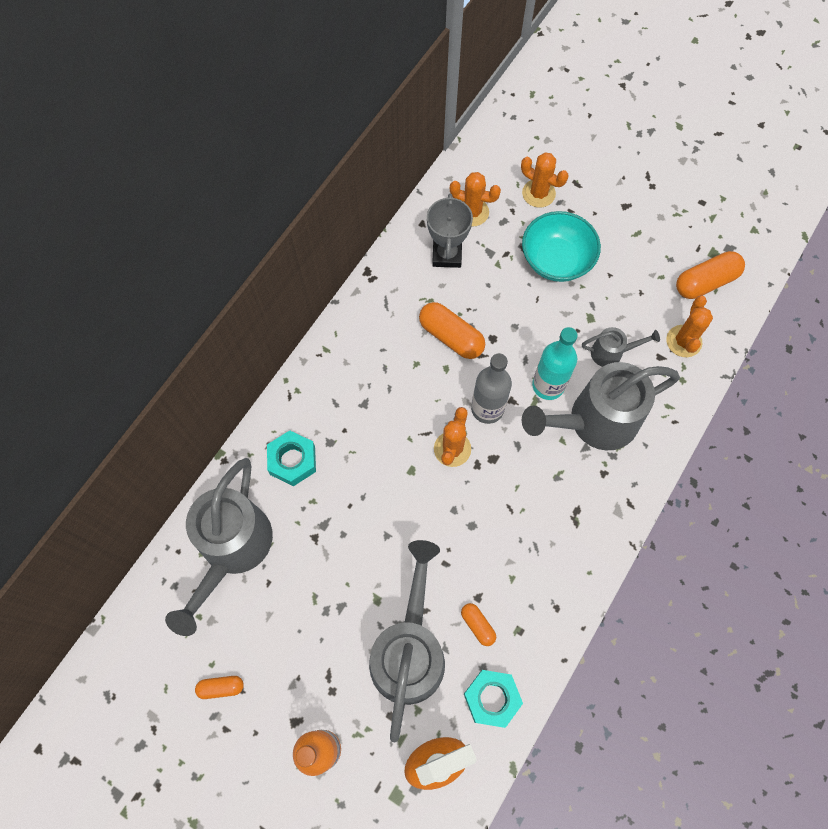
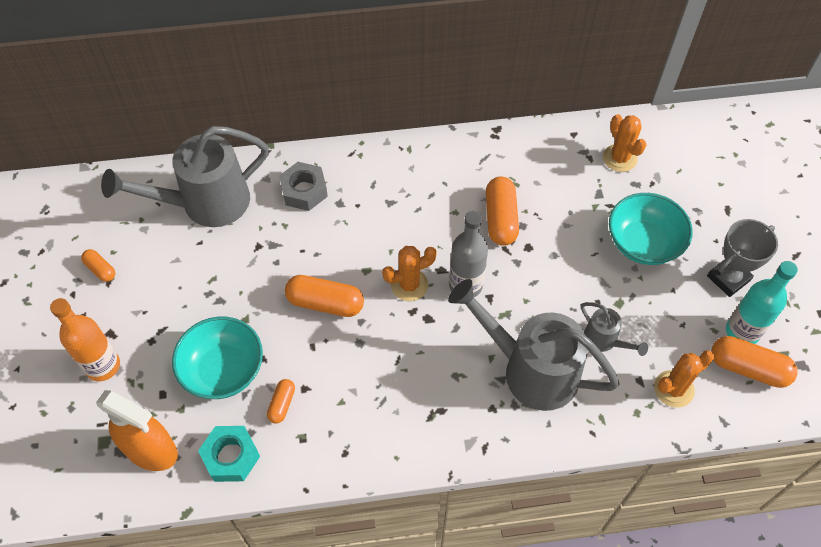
camera: 50 degrees right, 10 degrees down
turquoise nut [267,430,316,486] -> grey nut [279,162,328,211]
grey watering can [369,540,445,742] -> turquoise bowl [172,317,263,399]
grey trophy [427,193,473,268] -> grey trophy moved to [707,219,778,297]
orange cactus [521,152,569,208] -> none
turquoise bottle [532,327,578,400] -> turquoise bottle moved to [726,261,798,344]
none -> orange capsule [285,275,364,317]

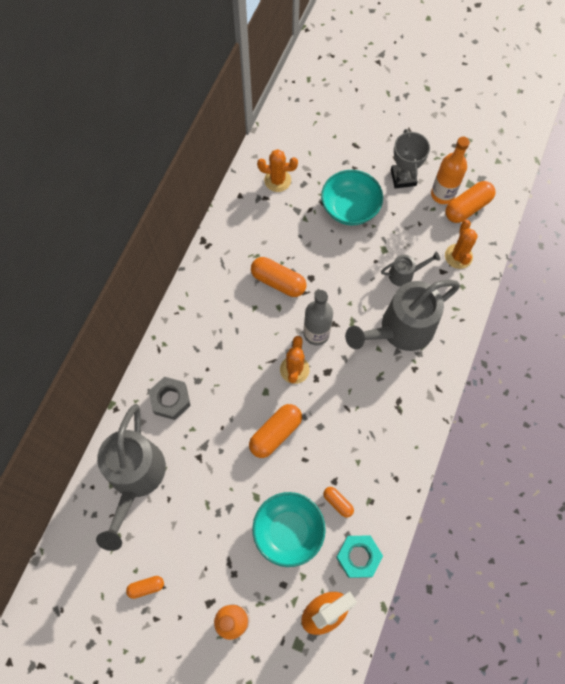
camera: 60 degrees left, 10 degrees up
turquoise bottle [726,261,798,344] -> orange bottle [431,137,470,204]

